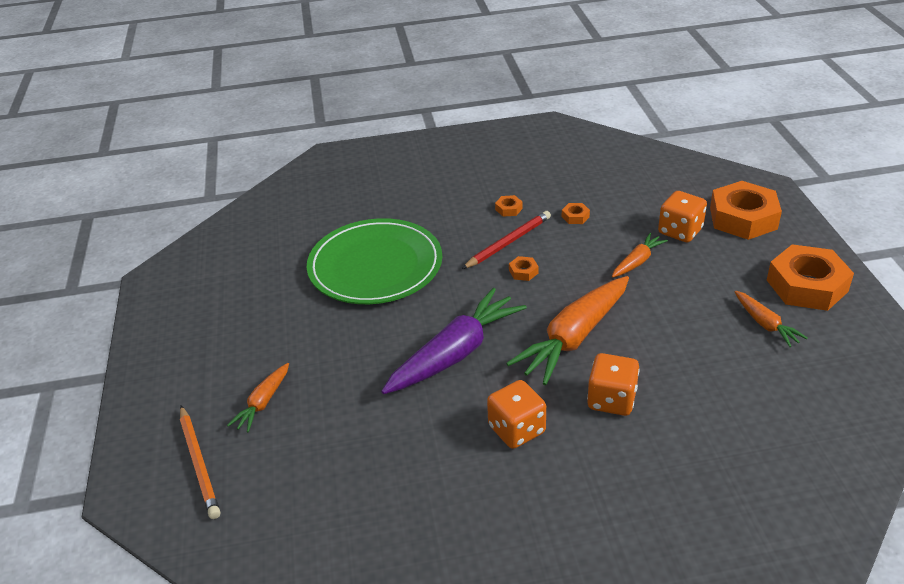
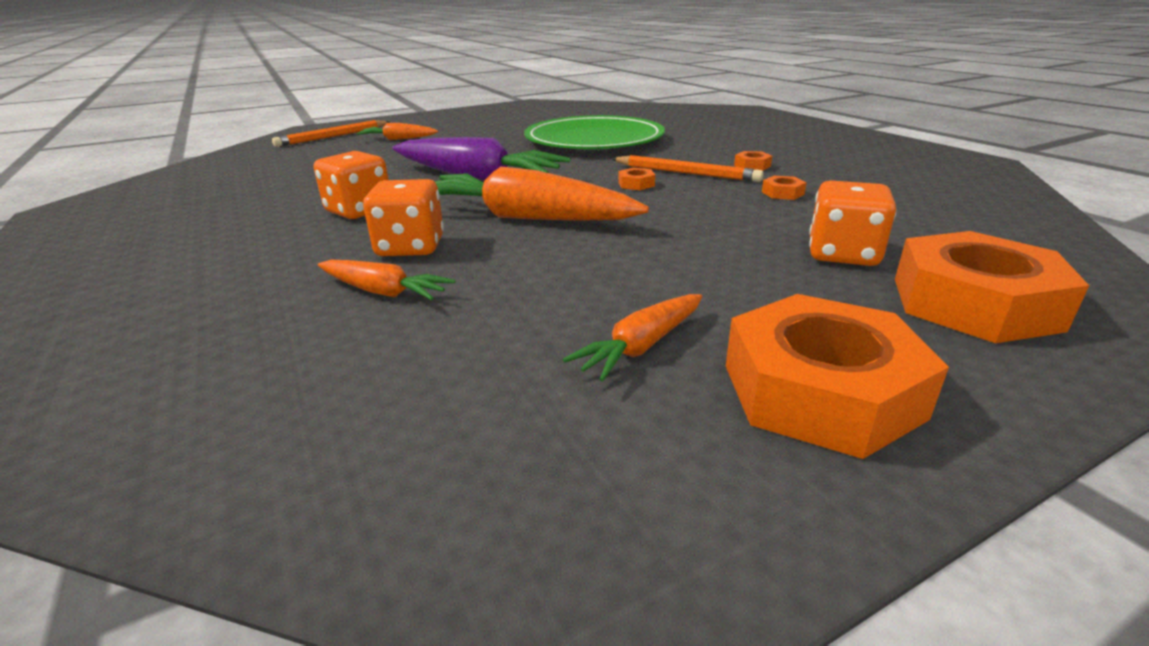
camera: 70 degrees right, 10 degrees down
red pencil [462,211,551,269] -> orange pencil [611,155,763,182]
orange carrot [612,233,668,278] -> orange carrot moved to [318,260,455,300]

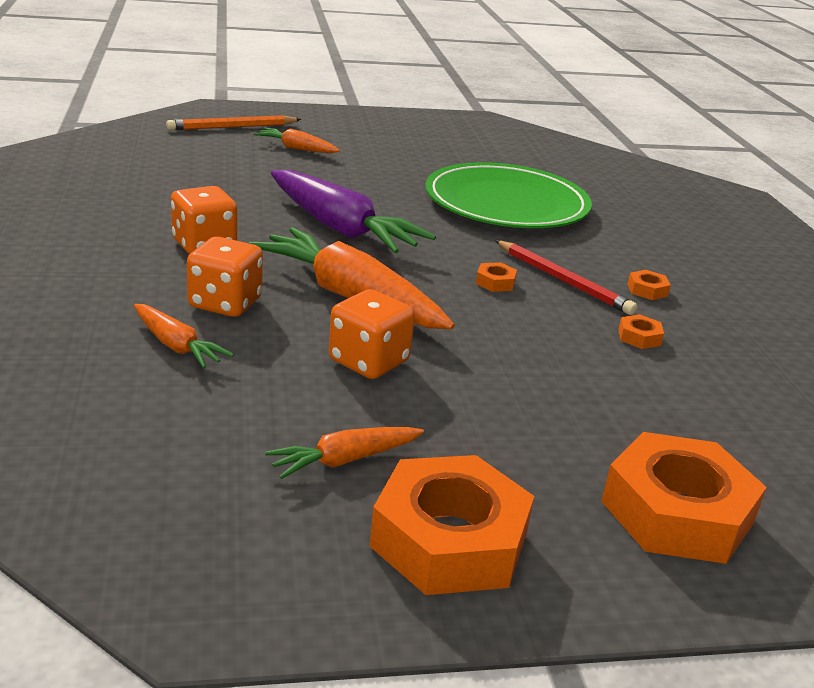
camera: 15 degrees right, 0 degrees up
orange pencil [611,155,763,182] -> red pencil [495,240,637,315]
orange dice [809,181,896,266] -> orange dice moved to [329,289,415,379]

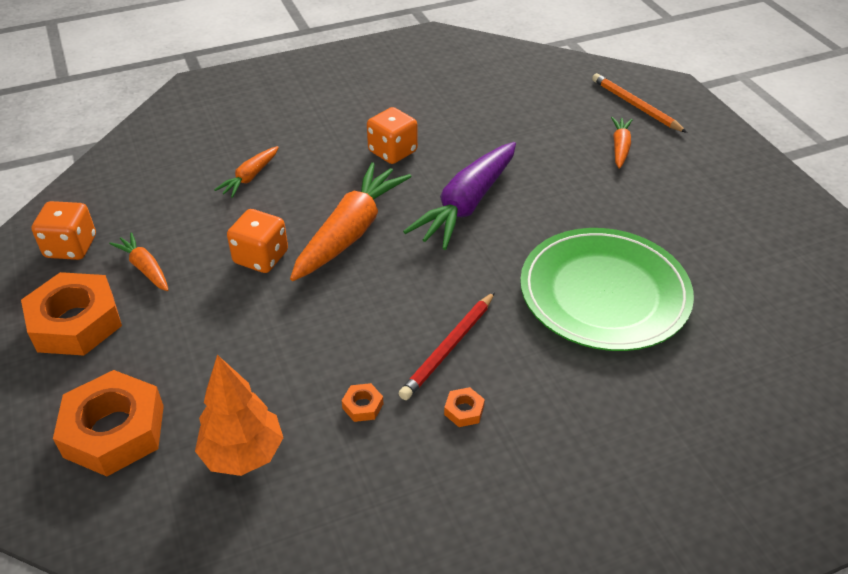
camera: 80 degrees right, 15 degrees up
orange dice [187,237,263,317] -> orange dice moved to [31,201,96,260]
orange nut [476,262,517,292] -> none
none -> orange tree [195,355,283,476]

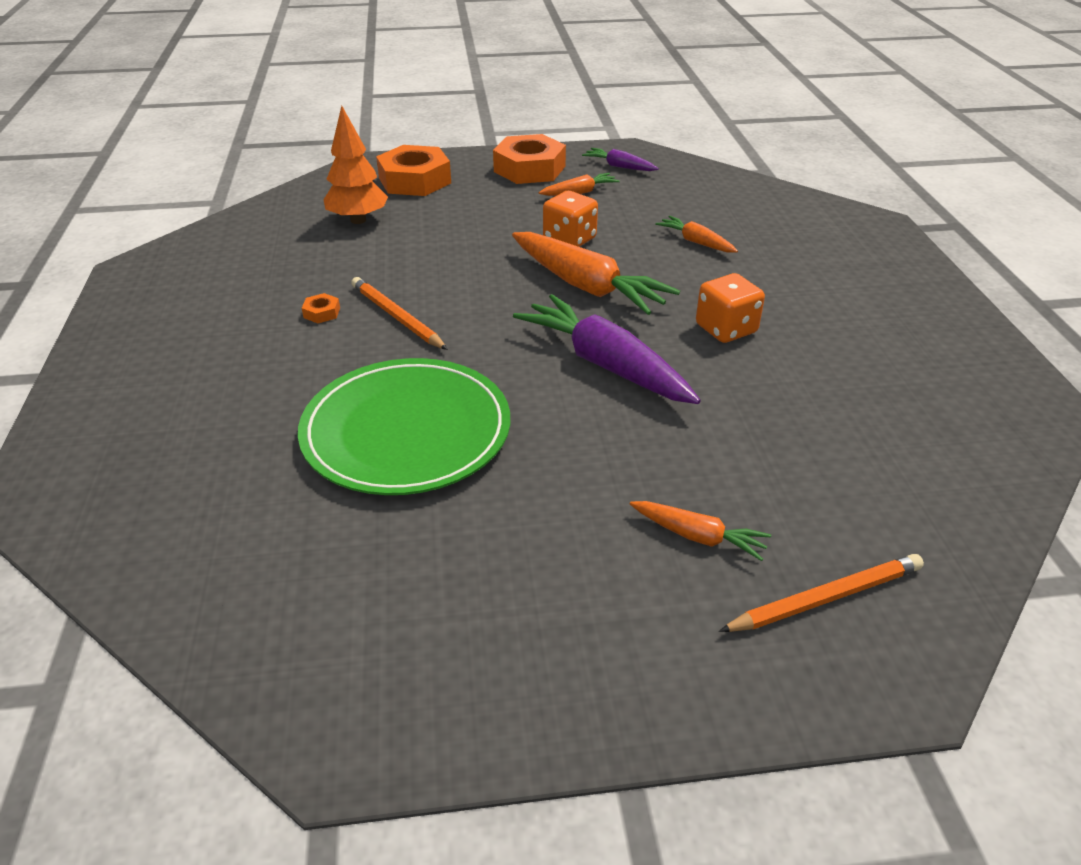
camera: 105 degrees right, 5 degrees down
orange dice [31,201,96,260] -> purple carrot [582,148,659,171]
orange nut [342,383,383,422] -> none
red pencil [399,292,495,400] -> orange pencil [351,277,448,350]

